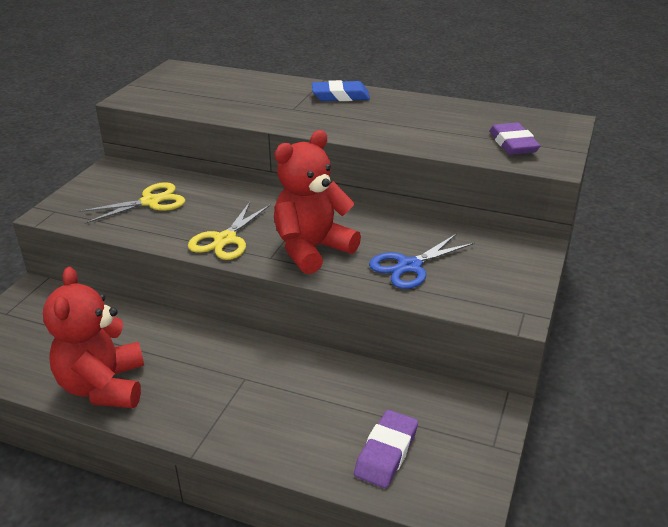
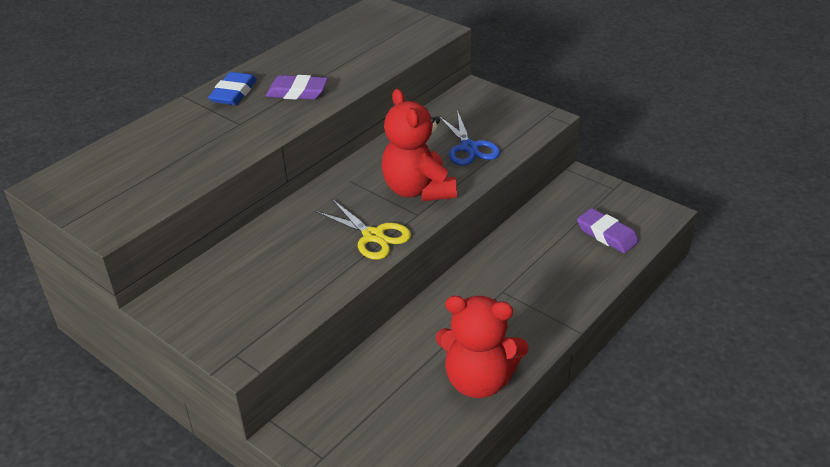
camera: 70 degrees left, 5 degrees up
yellow scissors [79,182,185,224] -> none
purple eraser [489,122,540,155] -> purple eraser moved to [266,75,328,100]

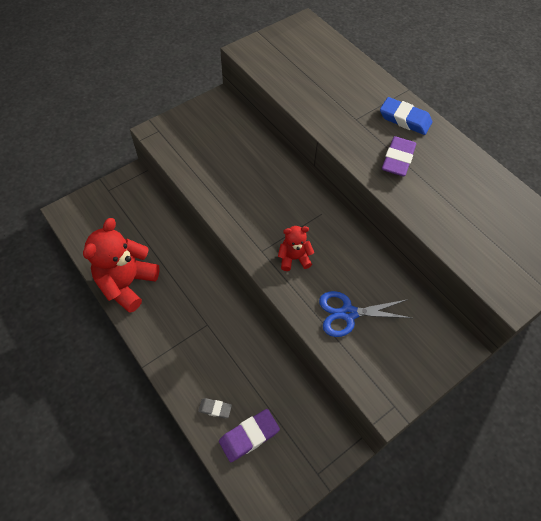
camera: 100 degrees right, 20 degrees up
yellow scissors [315,199,411,260] -> none
red teddy bear [381,89,457,201] -> red teddy bear [278,226,314,271], size x0.52
none -> grey eraser [198,398,232,418]

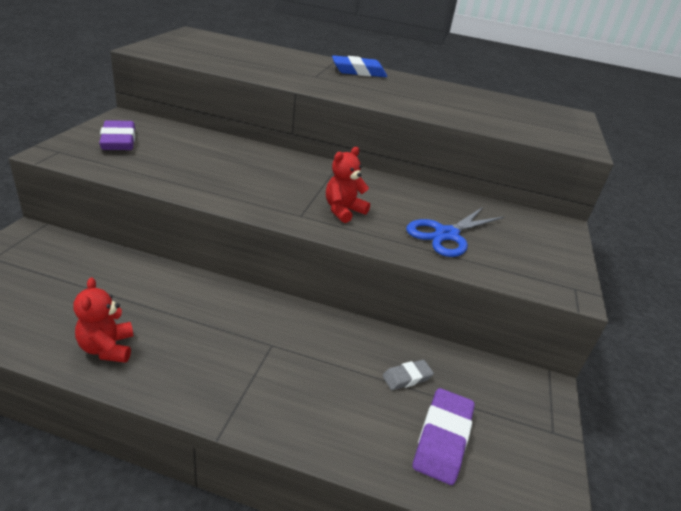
camera: 40 degrees left, 25 degrees down
red teddy bear [83,218,160,313] -> red teddy bear [73,277,133,363], size x0.52
grey eraser [198,398,232,418] -> grey eraser moved to [382,360,434,390]
purple eraser [382,136,416,177] -> purple eraser moved to [99,120,135,150]

